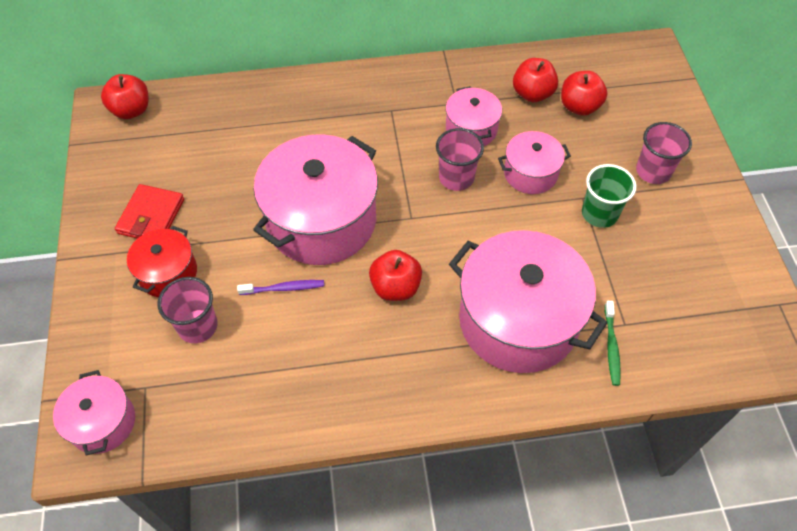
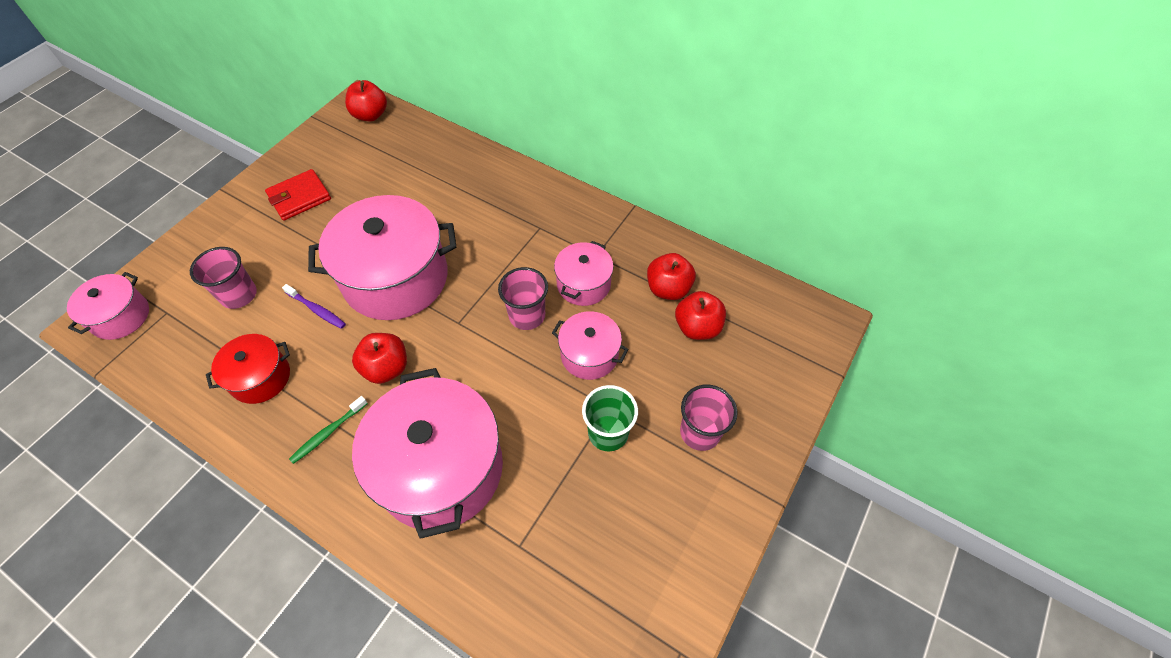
camera: 40 degrees right, 0 degrees up
red pot [127,226,197,297] -> red pot moved to [206,334,290,404]
green toothbrush [605,301,621,386] -> green toothbrush moved to [289,396,368,464]

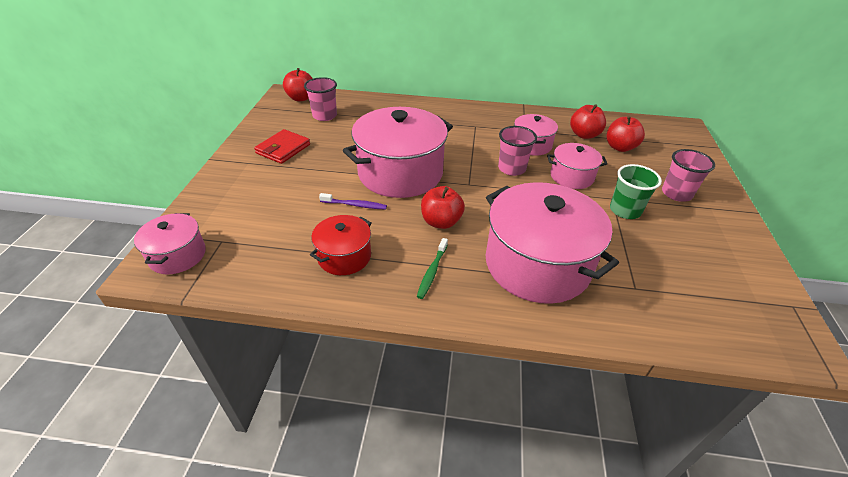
camera: 25 degrees left, 15 degrees down
pink cup [190,247,257,309] -> pink cup moved to [304,77,337,121]

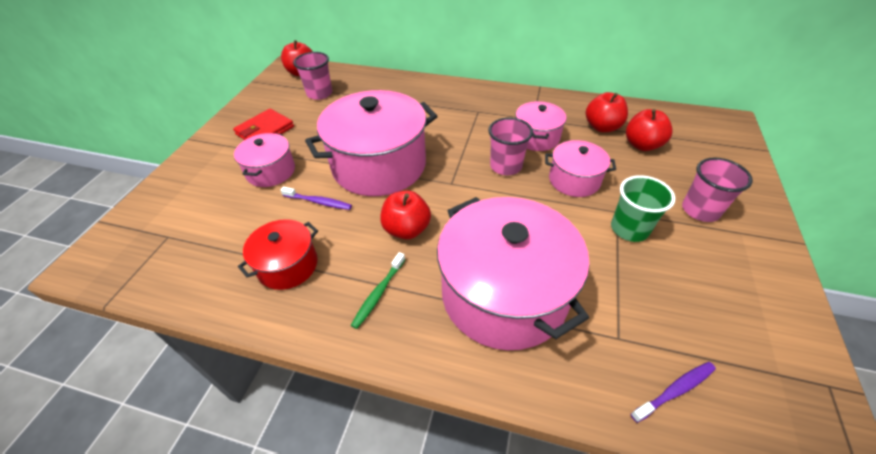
camera: 10 degrees right, 5 degrees up
pink pot [134,213,206,274] -> pink pot moved to [234,133,295,187]
none -> purple toothbrush [630,362,716,423]

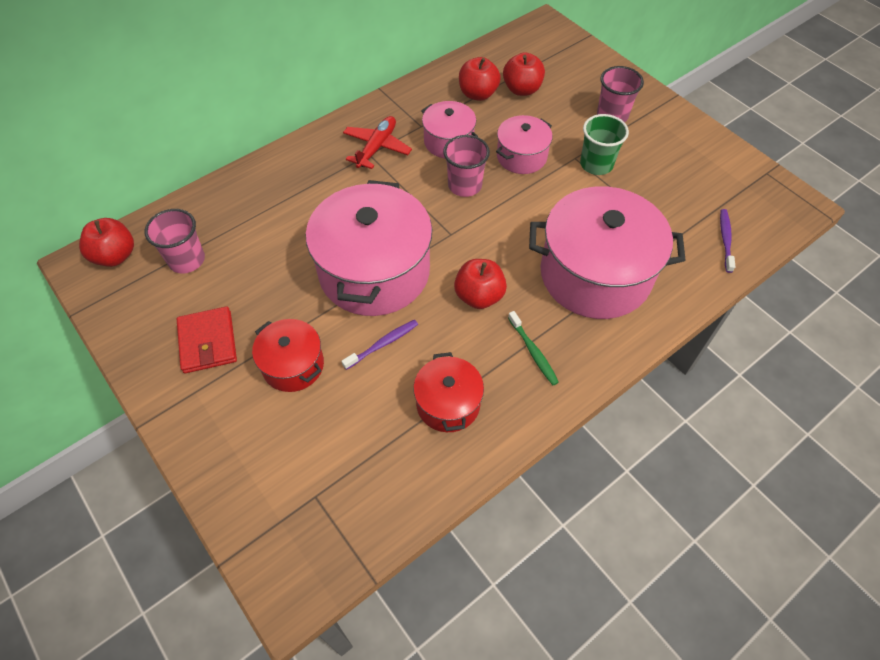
camera: 55 degrees left, 10 degrees up
pink pot [234,133,295,187] -> red pot [252,319,324,392]
none -> red plane [343,116,412,169]

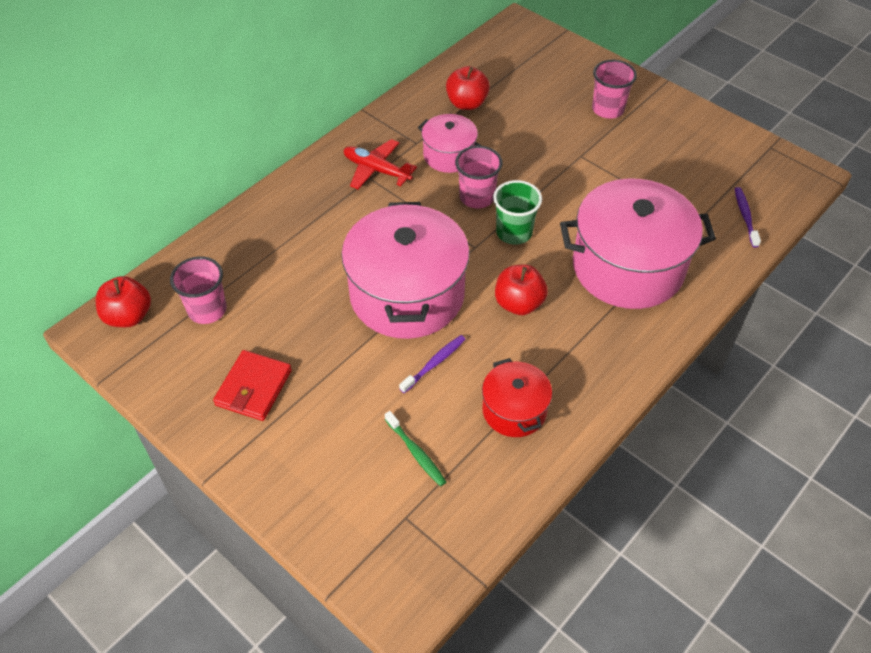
camera: 10 degrees left, 5 degrees down
red wallet [177,306,237,373] -> red wallet turned 45 degrees clockwise [213,350,292,421]
red pot [252,319,324,392] -> none
red plane [343,116,412,169] -> red plane turned 75 degrees counterclockwise [344,139,417,189]
pink pot [496,115,553,174] -> none
red apple [503,52,545,96] -> none
green toothbrush [508,311,559,385] -> green toothbrush moved to [385,411,446,486]
green cup [580,114,629,175] -> green cup moved to [493,180,542,245]

